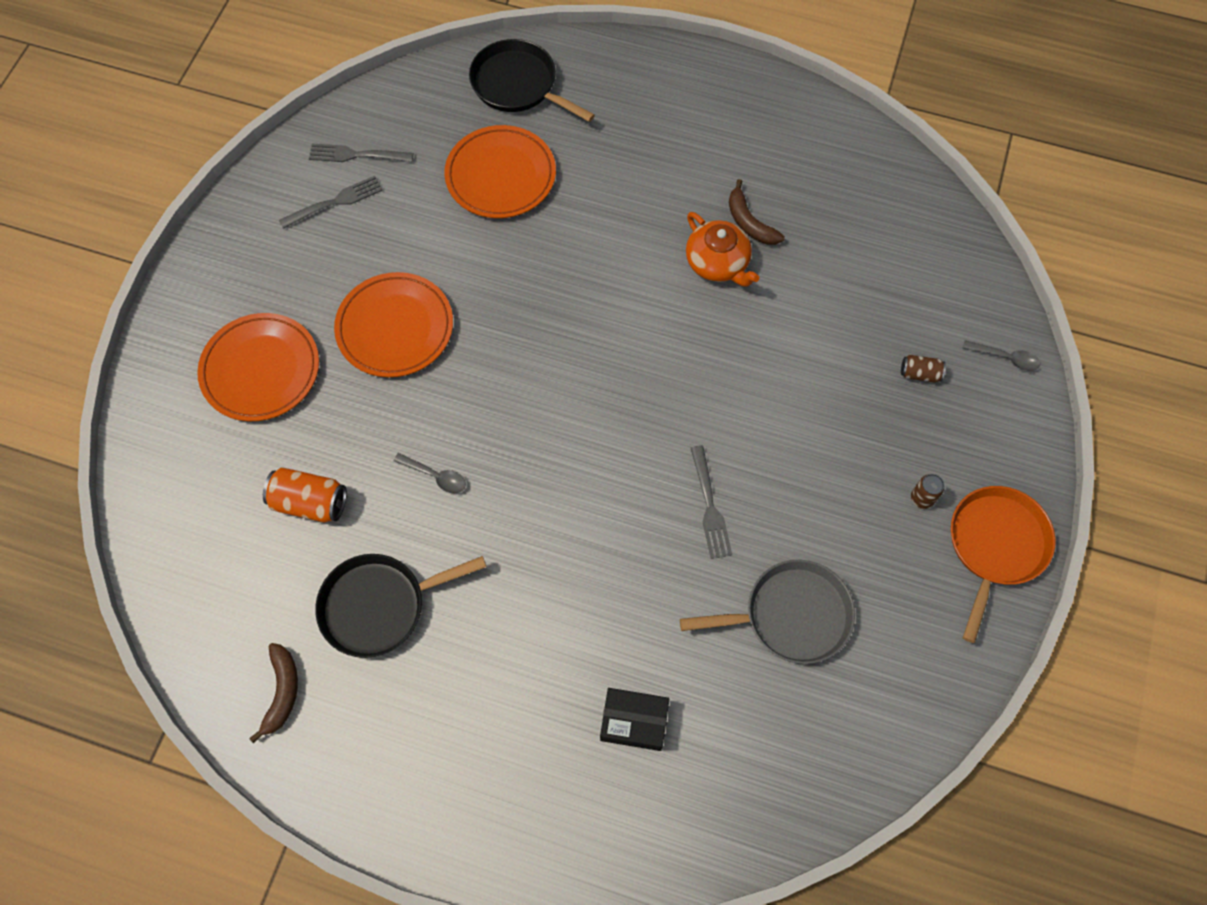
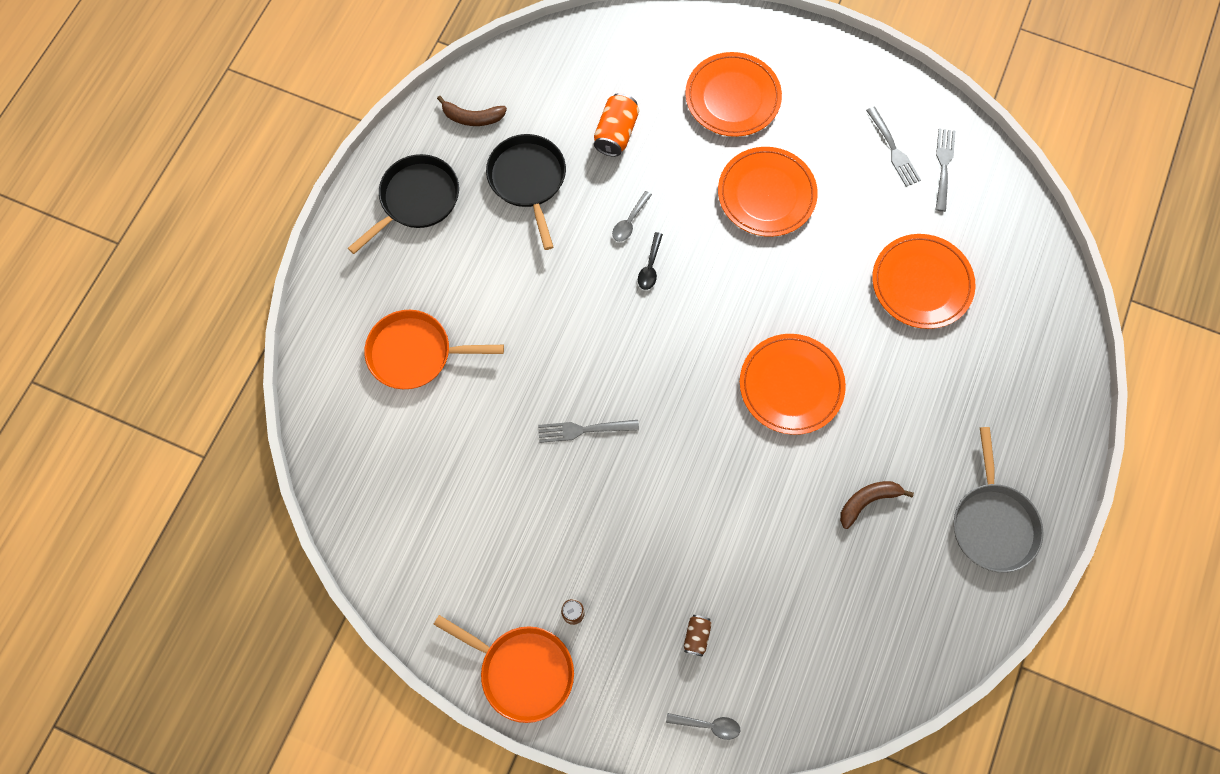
camera: 95 degrees right, 5 degrees up
black pan [469,39,595,122] -> black pan moved to [348,154,459,254]
black box [600,688,669,751] -> orange pan [364,310,504,389]
grey pan [680,560,855,664] -> grey pan moved to [954,427,1044,573]
orange teapot [686,212,759,287] -> none
grey spoon [963,340,1040,371] -> grey spoon turned 105 degrees counterclockwise [666,713,740,740]
none -> black spoon [638,232,663,290]
none -> orange plate [740,334,846,435]

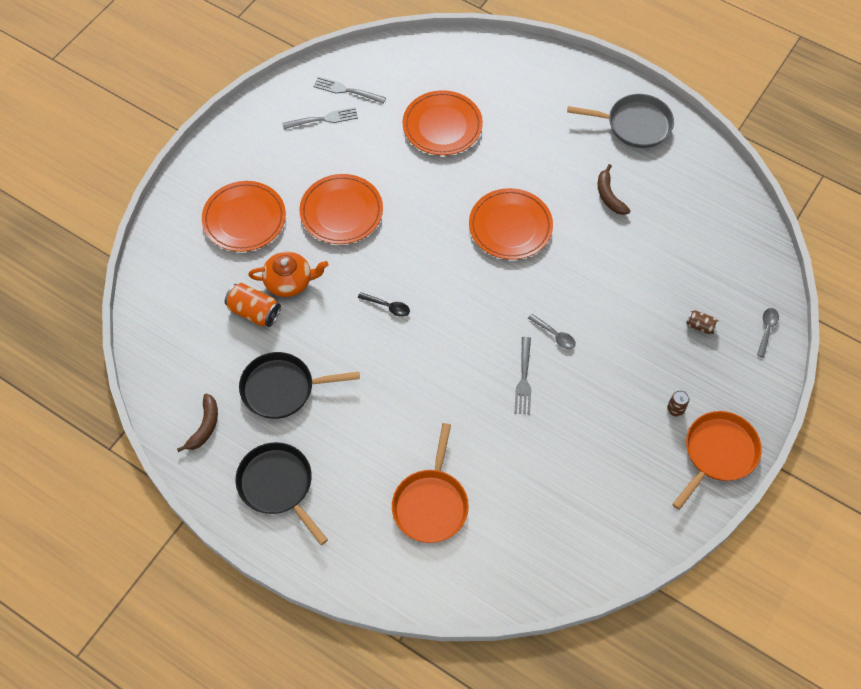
camera: 80 degrees left, 10 degrees down
grey spoon [612,191,652,242] -> grey spoon moved to [528,314,576,349]
none -> orange teapot [248,252,328,297]

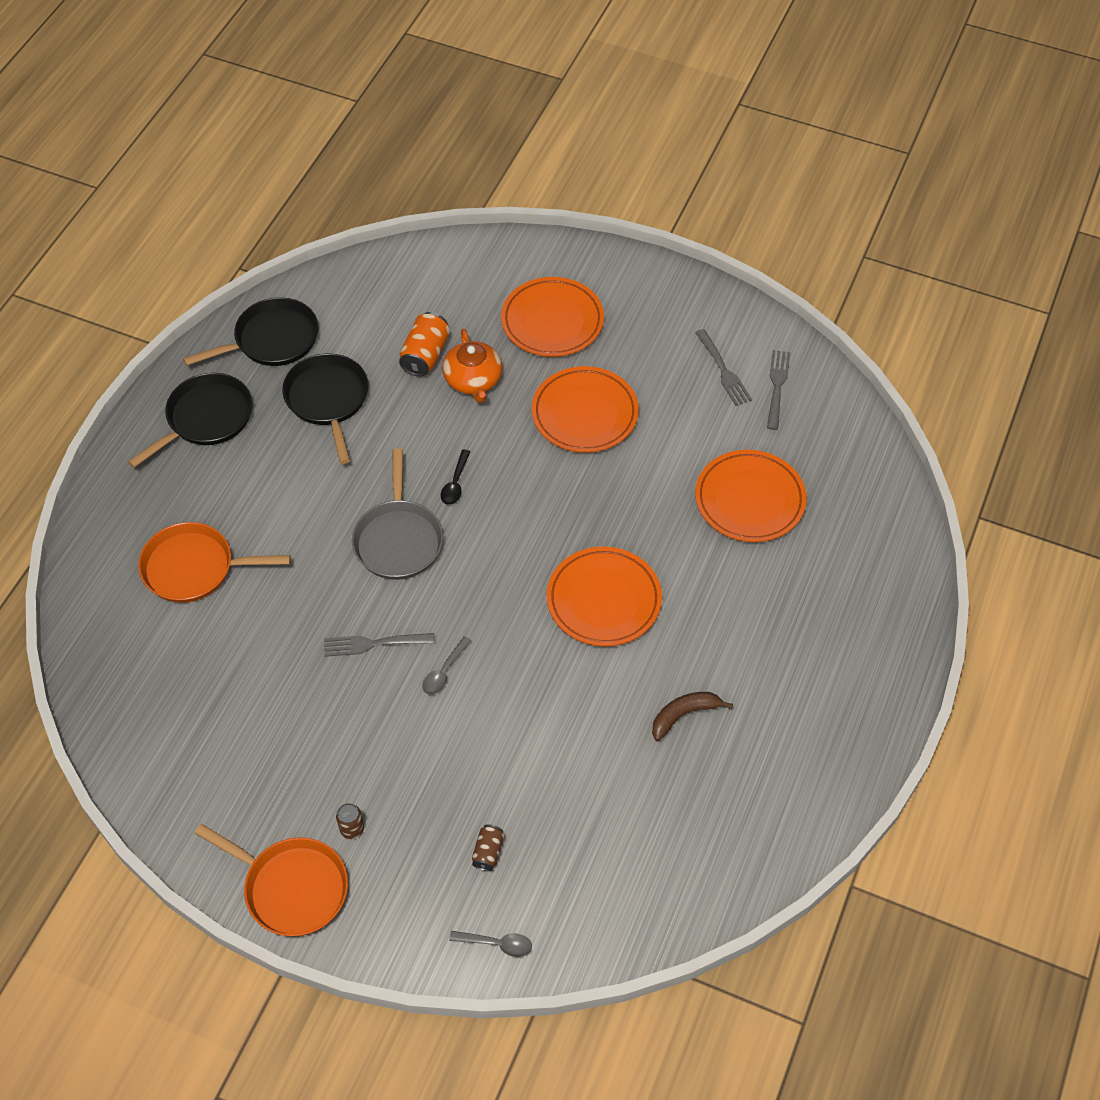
camera: 80 degrees right, 5 degrees down
brown banana [177,393,218,452] -> black pan [183,297,319,366]
grey pan [567,94,674,148] -> grey pan moved to [352,448,443,580]

